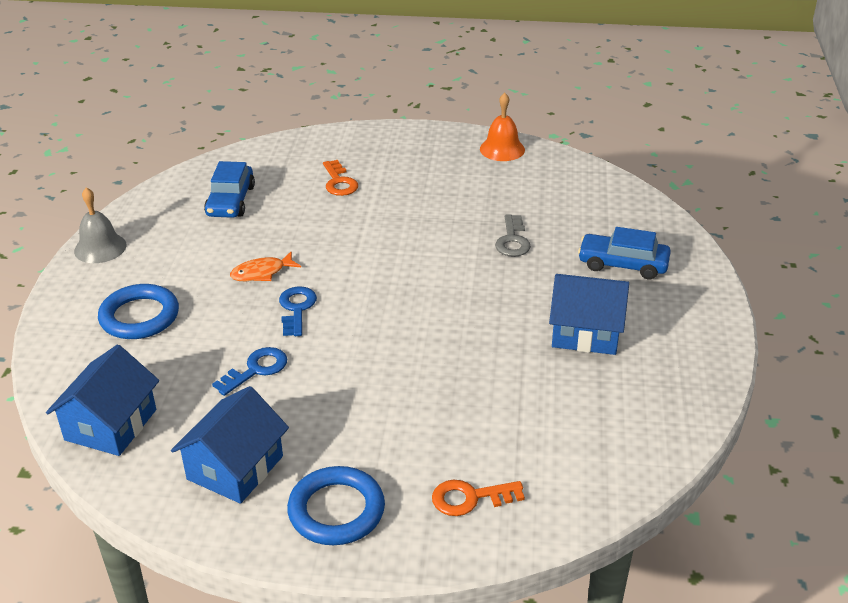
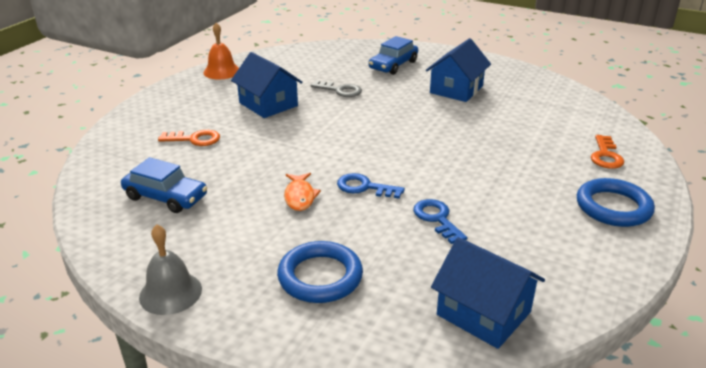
camera: 70 degrees left, 5 degrees down
blue house [171,386,289,504] -> blue house moved to [231,52,303,118]

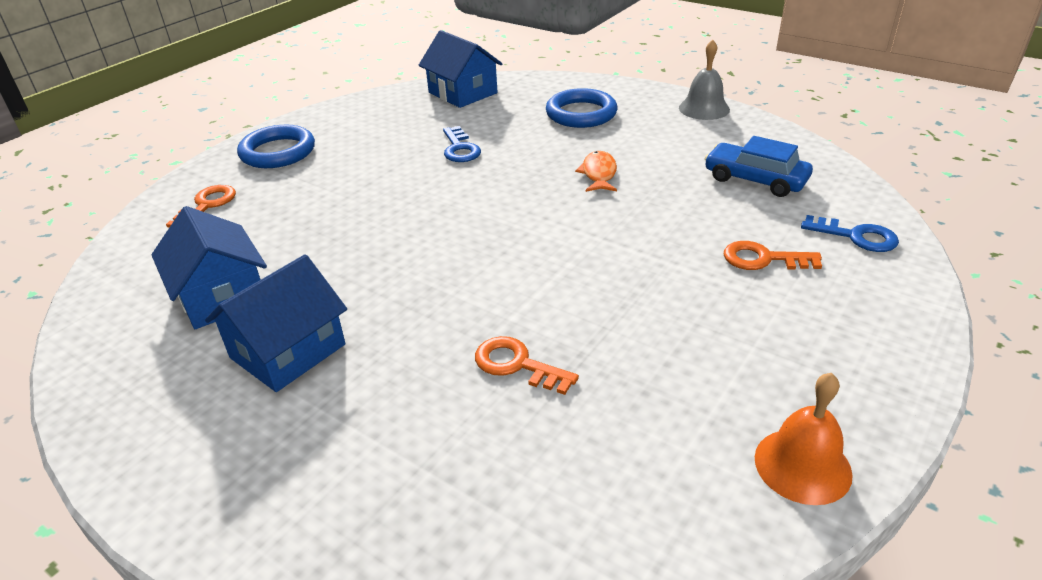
camera: 170 degrees left, 5 degrees up
blue house [231,52,303,118] -> blue house moved to [152,206,267,329]
grey key [310,80,362,97] -> orange key [475,336,579,395]
blue key [337,173,405,199] -> blue key moved to [801,215,899,252]
blue car [369,36,418,75] -> none

